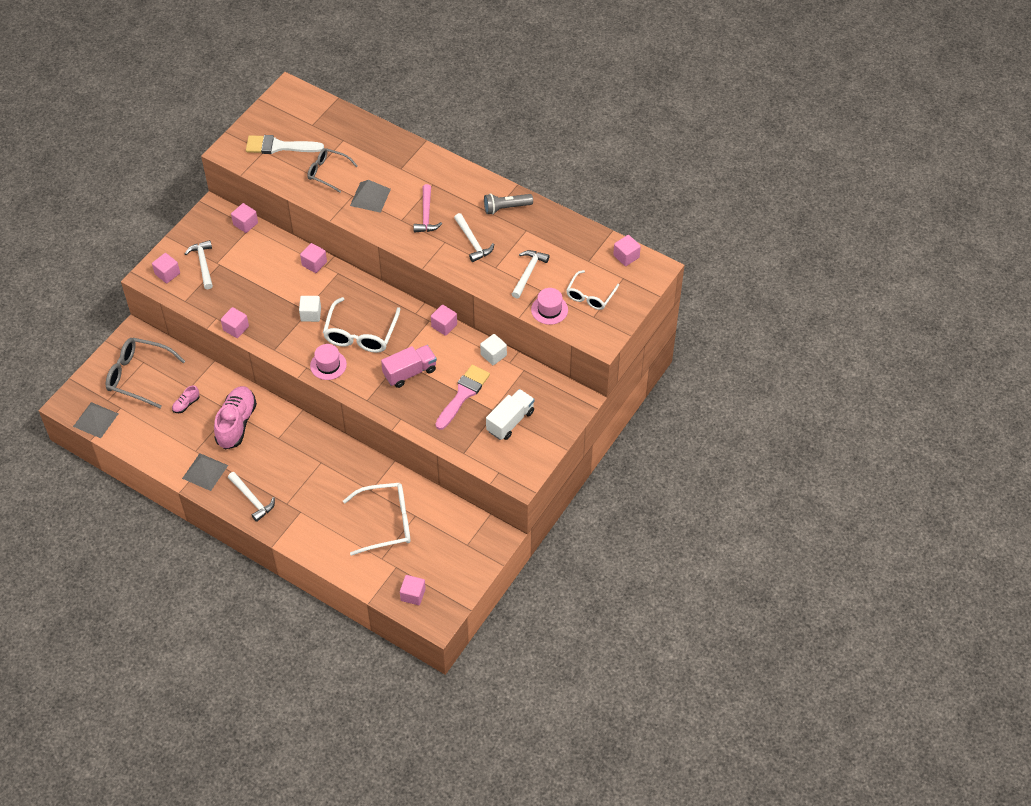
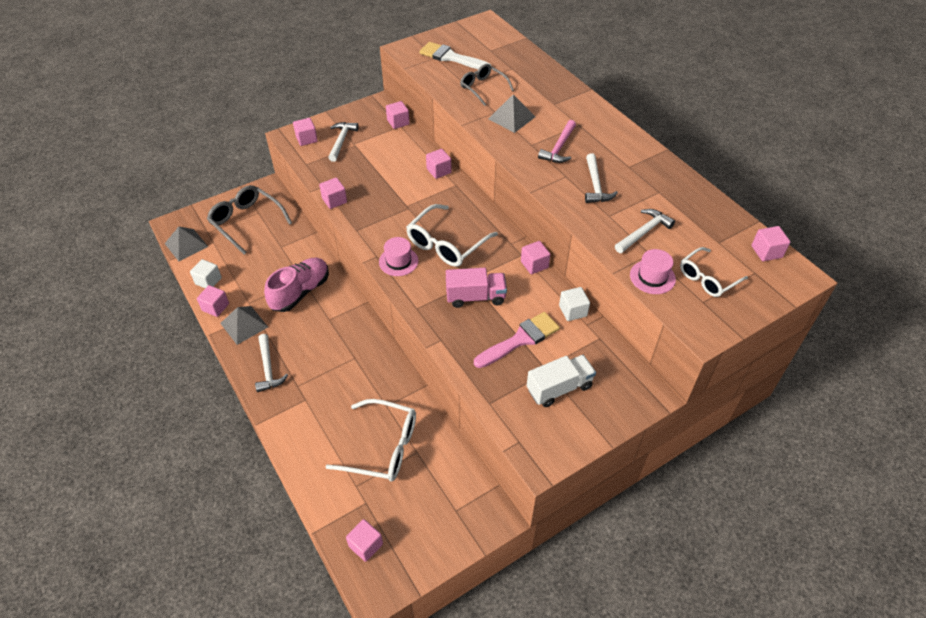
camera: 25 degrees right, 5 degrees down
pink shoe [172,385,200,413] -> none
white cube [299,296,321,322] -> white cube moved to [190,259,222,288]
grey flashlight [484,194,533,215] -> none
none -> pink cube [197,285,229,317]

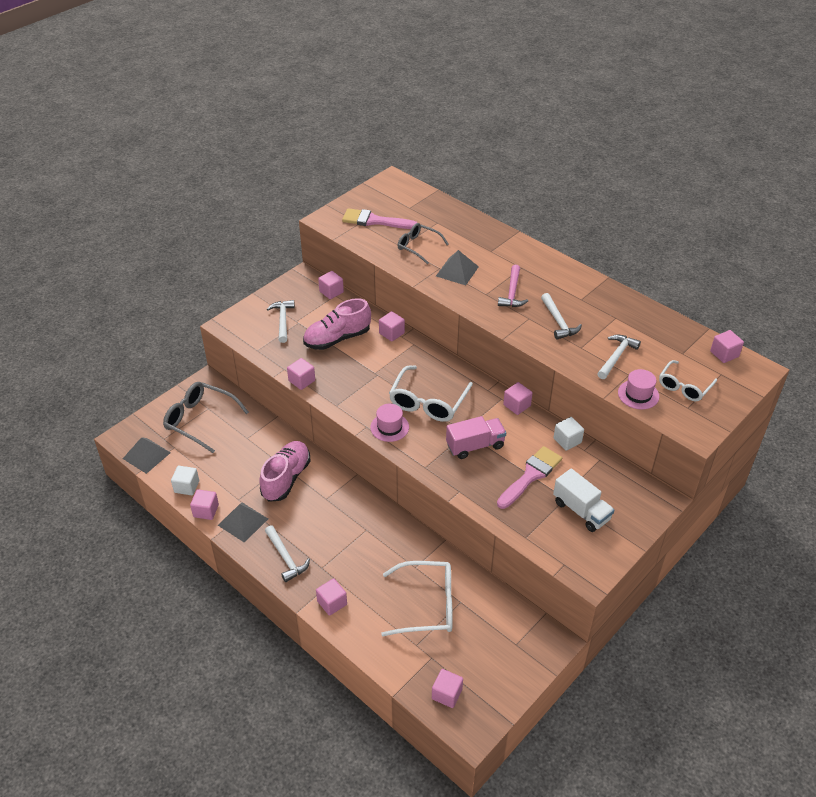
camera: 15 degrees left, 5 degrees down
pink cube [293,118,318,146] -> pink cube moved to [316,578,347,616]
white brush [419,42,491,69] -> pink brush [342,208,417,229]
white truck [527,355,596,407] -> white truck turned 90 degrees clockwise [553,468,614,532]
none -> pink shoe [303,298,371,350]

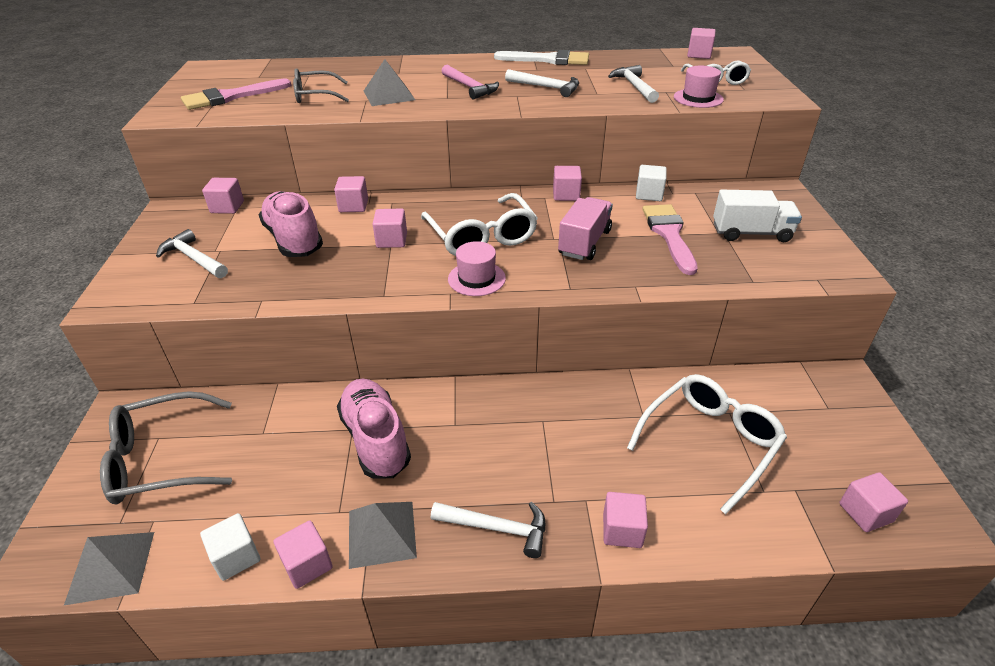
camera: 45 degrees left, 5 degrees down
pink cube [287,358,315,390] -> pink cube moved to [372,208,407,248]
pink shoe [303,298,371,350] -> pink shoe turned 135 degrees clockwise [258,191,323,257]
none -> white brush [494,50,589,65]

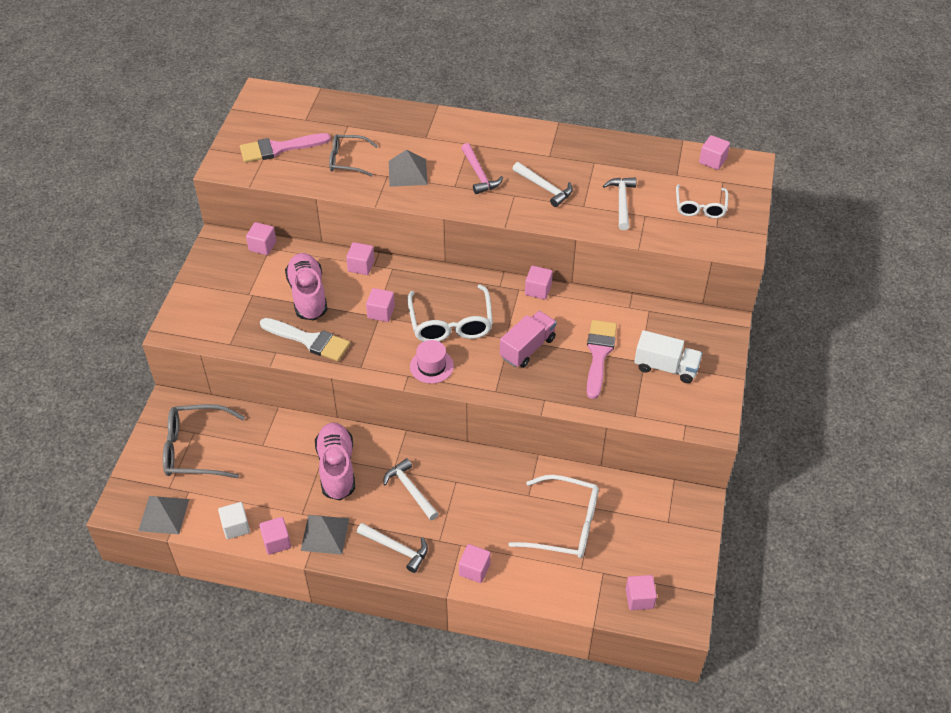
camera: 15 degrees right, 10 degrees up
white hammer [156,229,228,278] -> white hammer moved to [383,458,439,521]
white brush [494,50,589,65] -> white brush moved to [260,318,350,361]
white glasses [627,374,787,514] -> white glasses turned 45 degrees clockwise [508,475,599,558]
white cube [636,165,667,201] -> none
pink hat [674,66,724,108] -> none

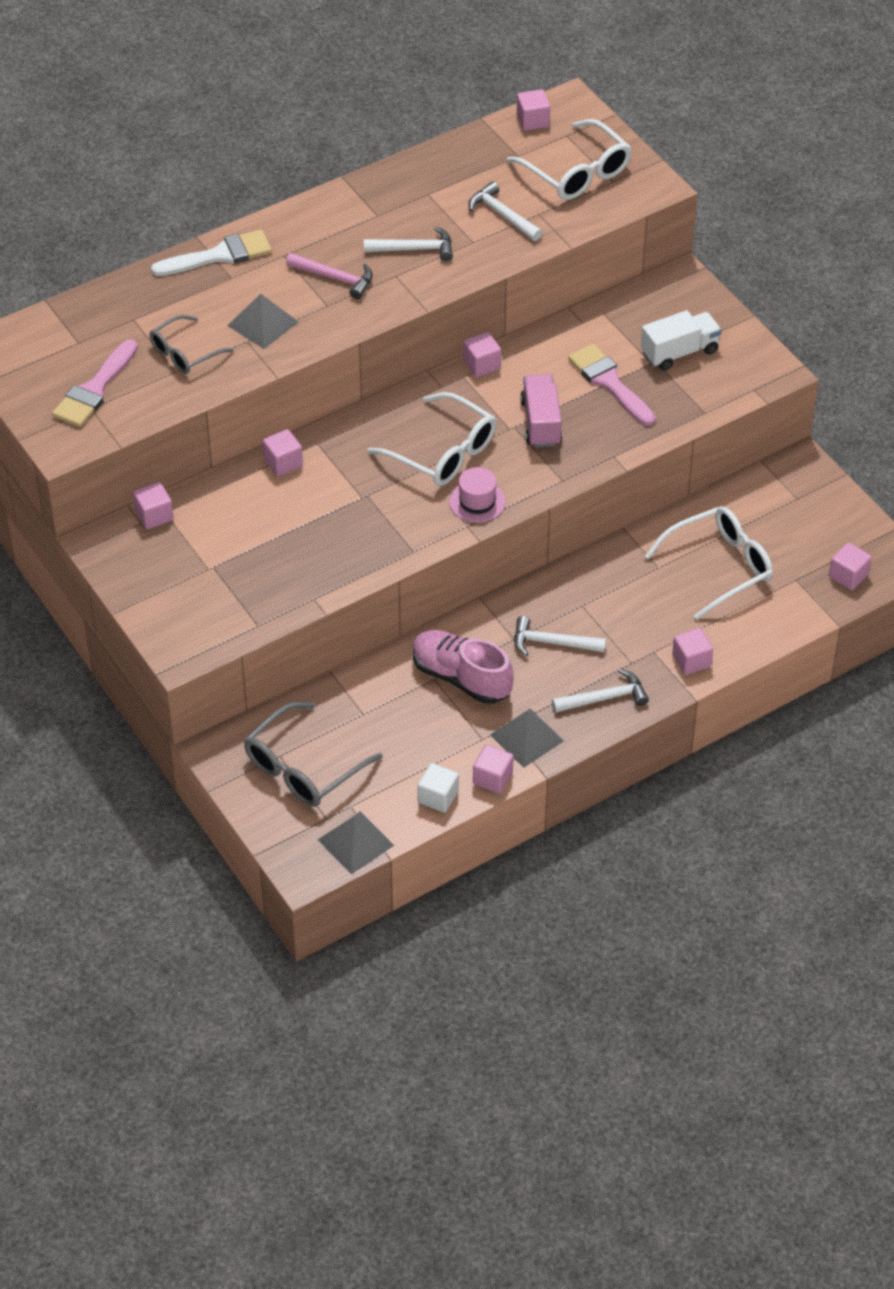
camera: 45 degrees left, 0 degrees up
white brush [260,318,350,361] -> white brush moved to [151,230,272,276]
pink shoe [285,253,328,320] -> none
pink cube [366,288,395,322] -> none
white glasses [676,184,728,218] -> white glasses [507,119,632,200], size x1.57

